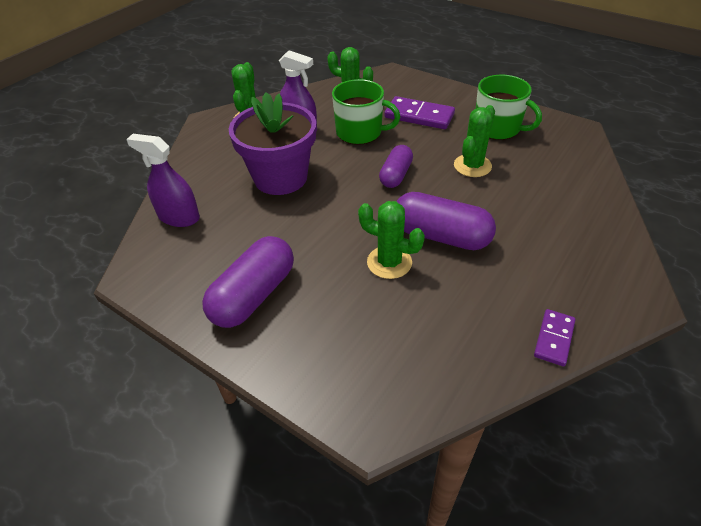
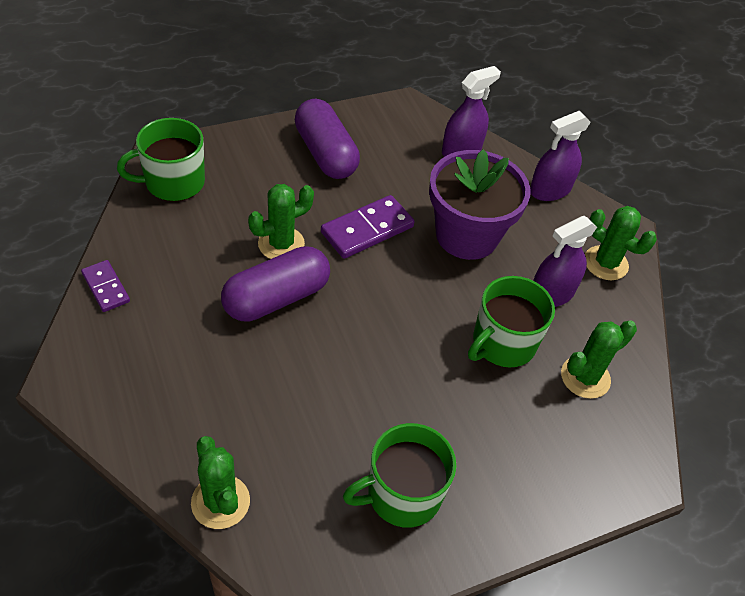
camera: 115 degrees right, 5 degrees up
purple capsule [379,145,413,188] -> none
purple domino [385,96,455,129] -> purple domino moved to [321,195,415,259]
green cactus [454,105,495,177] -> green cactus moved to [191,436,250,529]
none -> green mug [117,118,205,202]
none -> purple spray bottle [530,111,591,201]

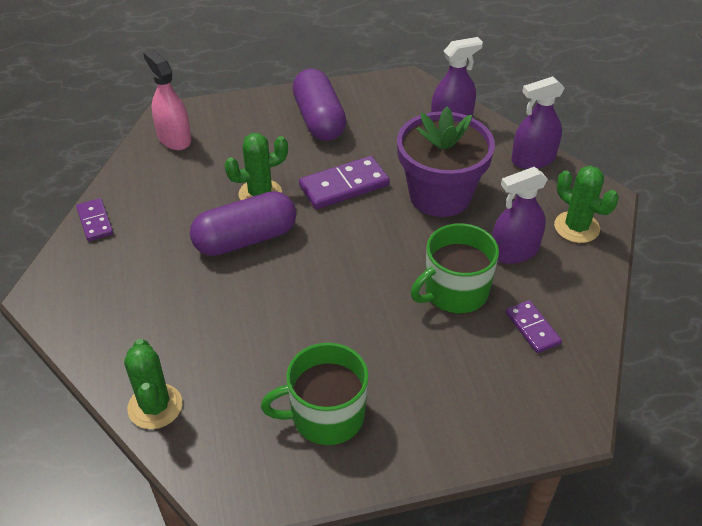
camera: 15 degrees right, 5 degrees down
green mug [117,118,205,202] -> pink spray bottle [143,49,191,150]
green cactus [561,320,637,399] -> purple domino [506,300,562,353]

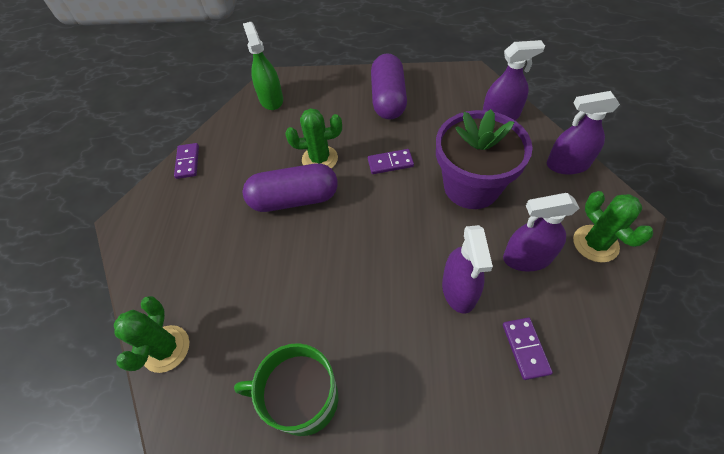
camera: 20 degrees right, 10 degrees up
pink spray bottle [143,49,191,150] -> green spray bottle [243,22,283,110]
purple domino [299,156,390,209] -> purple domino [368,149,414,174], size x0.61
green mug [411,224,499,314] -> purple spray bottle [442,225,493,314]

